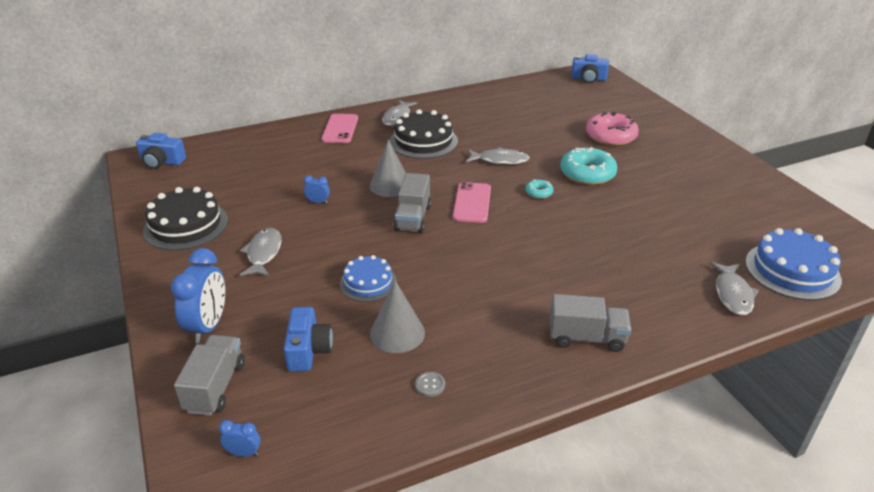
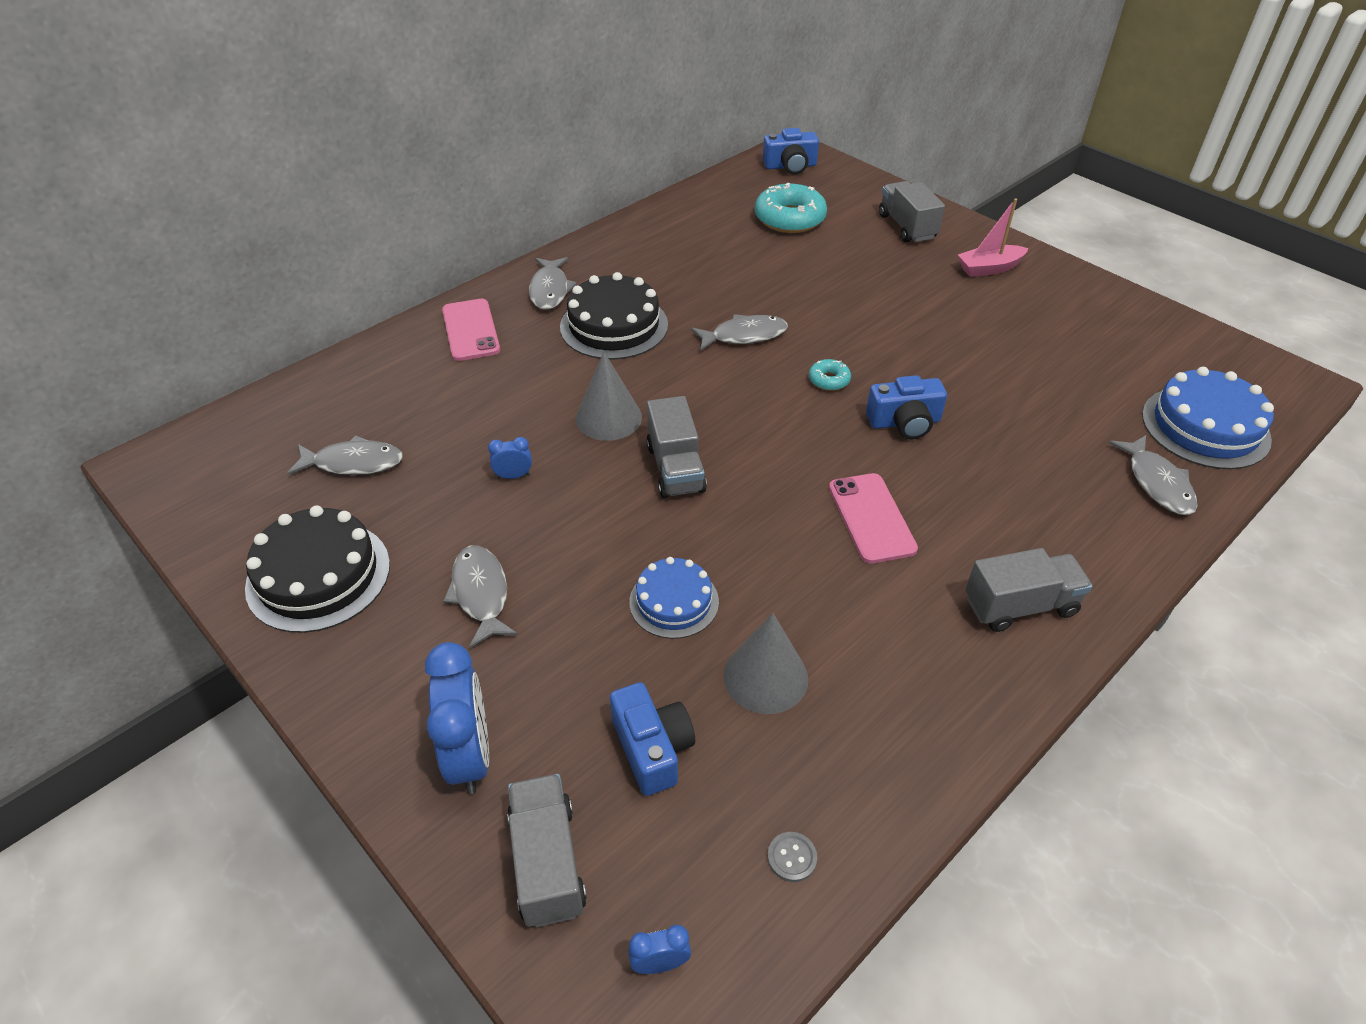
camera: 20 degrees left, 10 degrees up
blue camera [136,133,186,169] -> blue camera moved to [866,375,947,439]
grey button [415,372,445,397] -> grey button moved to [767,832,817,882]
pink phone [453,182,491,223] -> pink phone moved to [829,473,918,564]
turquoise donut [560,147,617,185] -> turquoise donut moved to [755,183,827,233]
pink donut [586,111,639,146] -> none
none -> grey fish [287,435,403,475]
none -> grey truck [879,181,945,242]
none -> pink boat [958,198,1029,277]

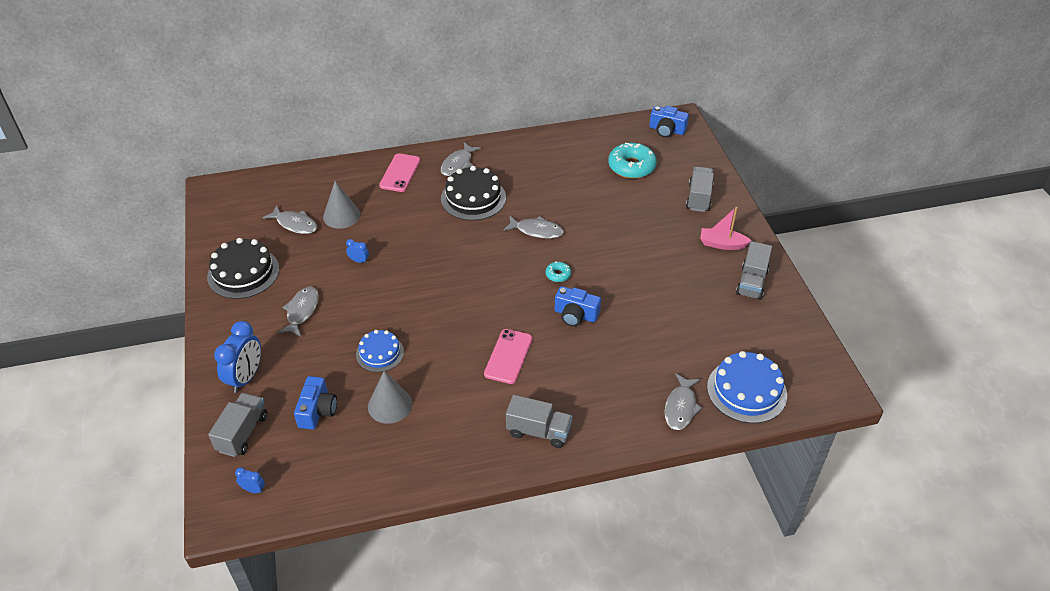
camera: 30 degrees right, 0 degrees up
grey cone [576,352,642,441] -> grey cone moved to [323,181,360,229]
grey truck [646,396,707,498] -> grey truck moved to [736,241,772,300]
grey button [767,832,817,882] -> none

